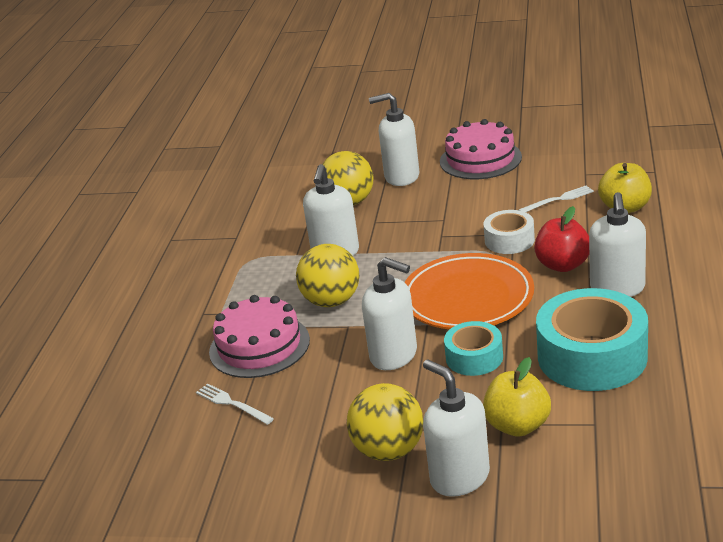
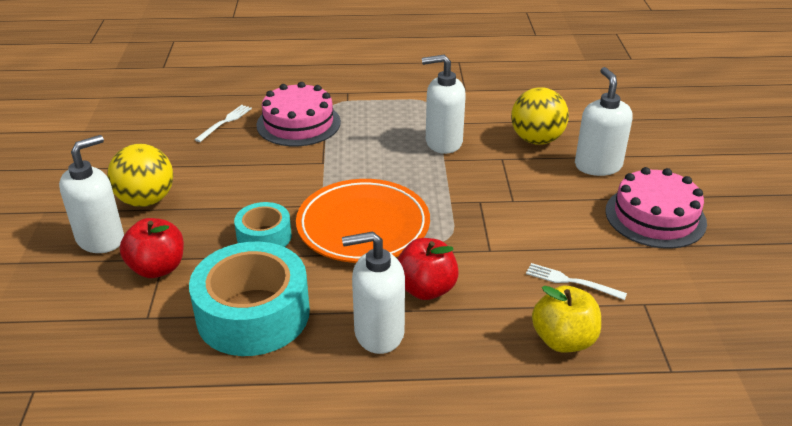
camera: 75 degrees right, 5 degrees up
yellow ball [296,244,360,307] -> none
white soap dispenser [362,257,417,370] -> none
white tape [483,210,535,254] -> none
yellow apple [483,357,551,437] -> red apple [120,218,184,278]
white fork [519,185,594,212] -> white fork turned 150 degrees clockwise [526,263,627,300]

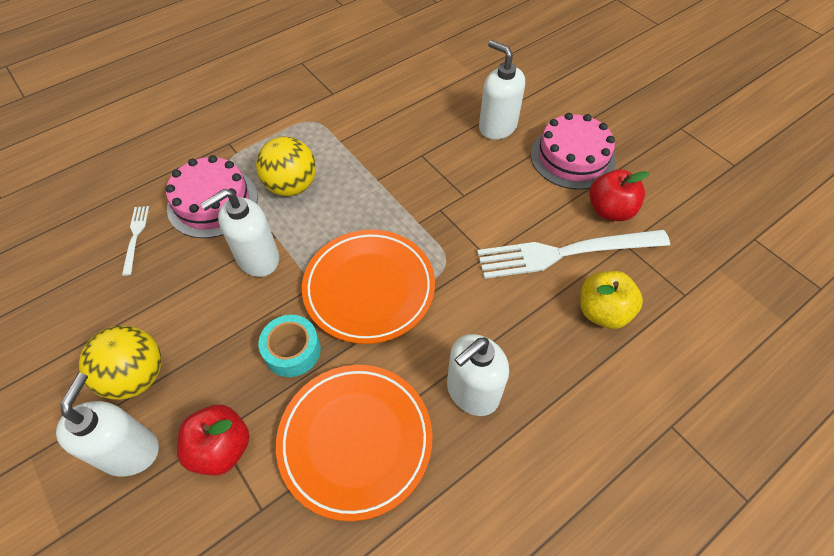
camera: 35 degrees left, 20 degrees up
turquoise tape [189,242,310,356] -> orange plate [276,365,432,521]
red apple [398,238,459,300] -> red apple moved to [589,169,649,221]
white soap dispenser [422,55,466,154] -> white soap dispenser moved to [200,189,279,277]
yellow ball [511,87,569,145] -> yellow ball moved to [256,137,316,196]
white fork [526,263,627,300] -> white fork [477,230,670,279], size x2.22

